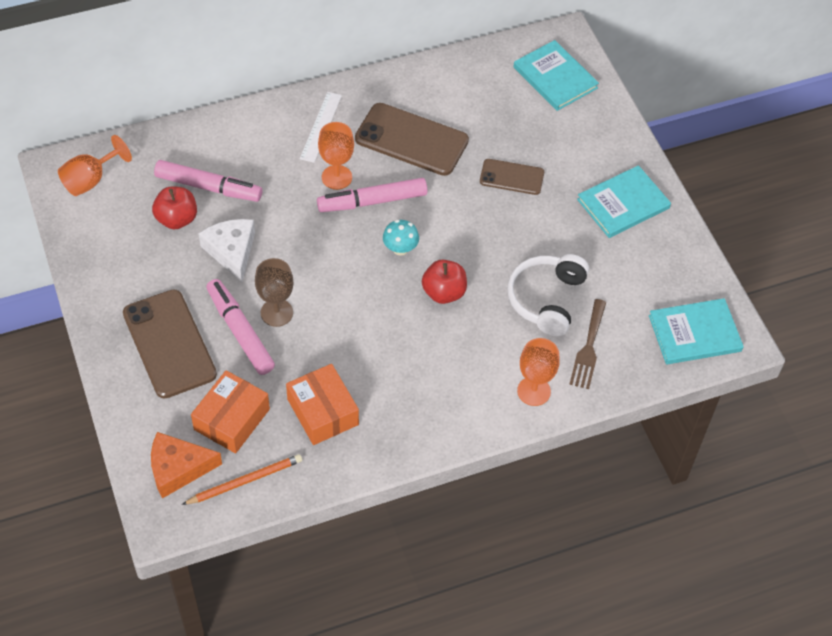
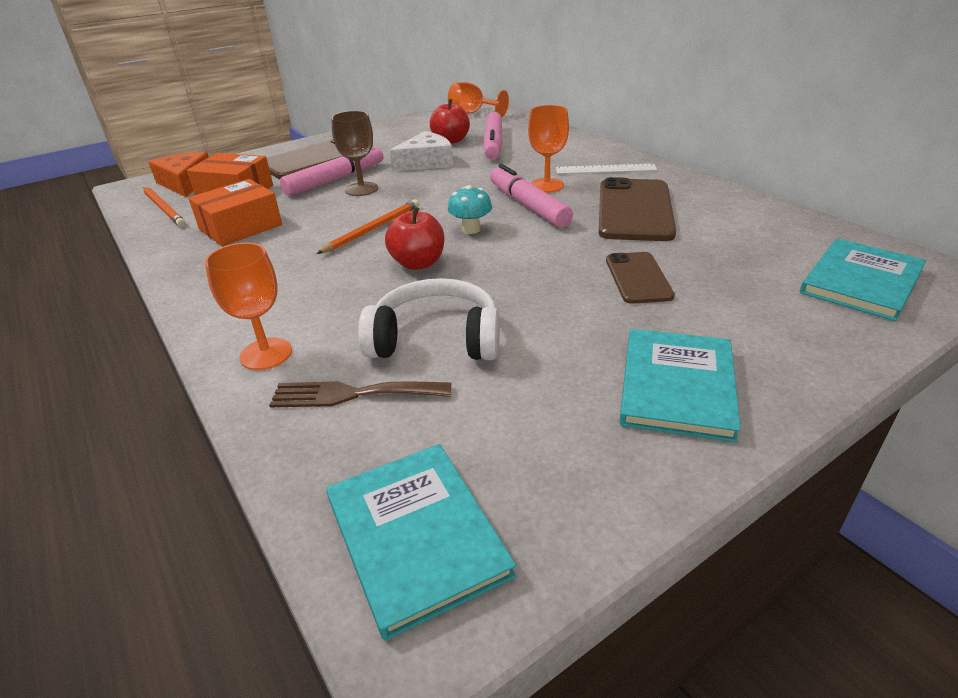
camera: 80 degrees right, 20 degrees down
turquoise book [577,165,671,238] -> turquoise book turned 60 degrees clockwise [619,329,741,442]
none -> orange pencil [316,199,419,254]

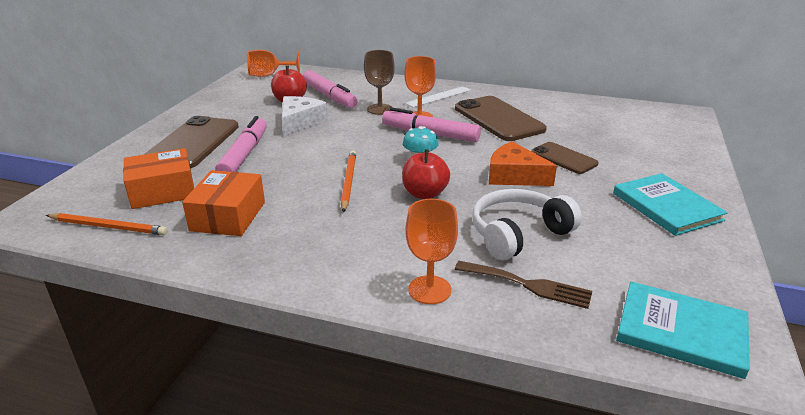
camera: 40 degrees left, 5 degrees down
orange cheese [148,152,209,197] -> orange cheese moved to [489,141,557,186]
brown fork [269,381,452,407] -> brown fork turned 120 degrees counterclockwise [455,261,592,309]
brown goblet [331,111,378,196] -> brown goblet moved to [364,50,395,115]
turquoise book [800,238,926,321] -> none

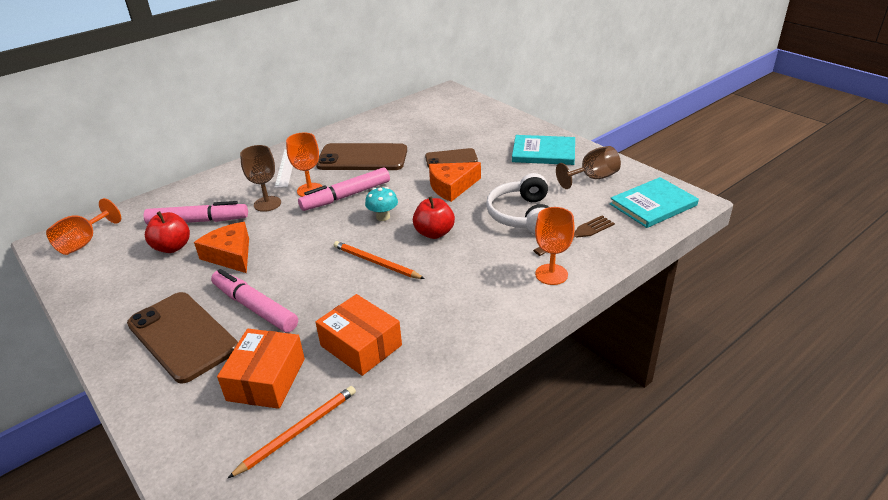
camera: 55 degrees left, 5 degrees up
white cheese [282,96,328,136] -> orange cheese [194,222,249,273]
none -> brown goblet [556,146,621,189]

